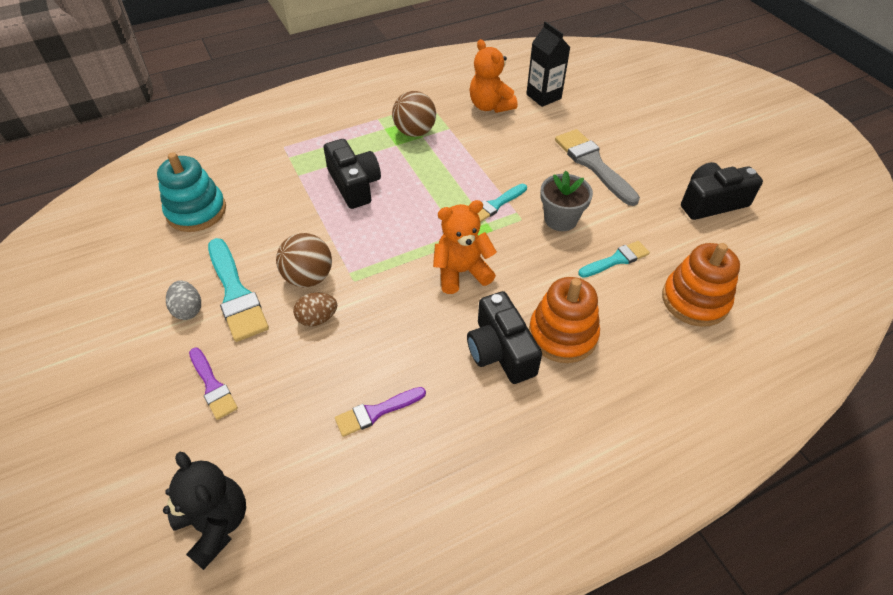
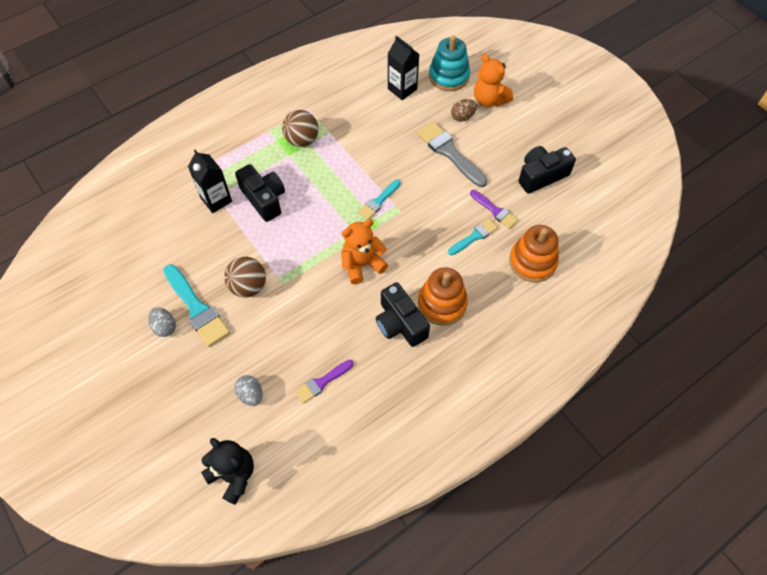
camera: 10 degrees left, 10 degrees up
turquoise stacking toy [157,152,226,232] -> turquoise stacking toy moved to [429,36,470,91]
purple brush [189,348,238,420] -> purple brush moved to [470,190,518,229]
brown egg [293,292,337,326] -> brown egg moved to [451,99,477,122]
orange teddy bear [469,39,518,113] -> orange teddy bear moved to [474,54,513,107]
grey flower pot [540,171,593,231] -> none
none -> black carton [188,150,232,213]
none -> grey egg [234,375,262,406]

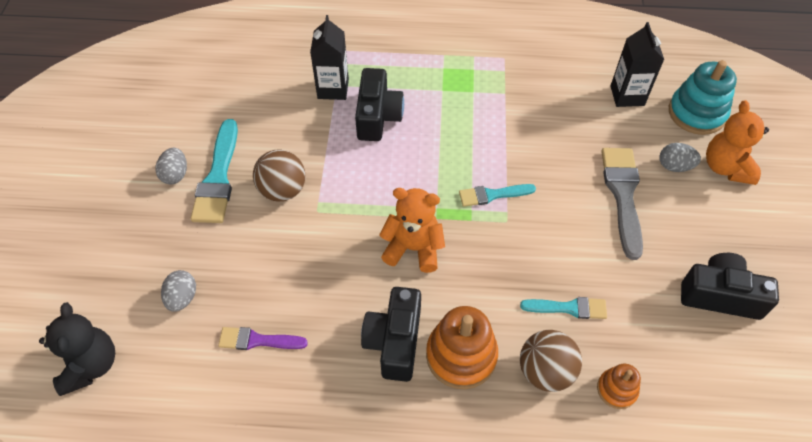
camera: 40 degrees right, 5 degrees down
brown ball [282,110,319,147] -> brown ball moved to [520,330,582,392]
brown egg [451,99,477,122] -> grey egg [659,143,701,172]
purple brush [470,190,518,229] -> none
orange stacking toy [509,225,559,282] -> orange stacking toy [597,364,641,409], size x0.55

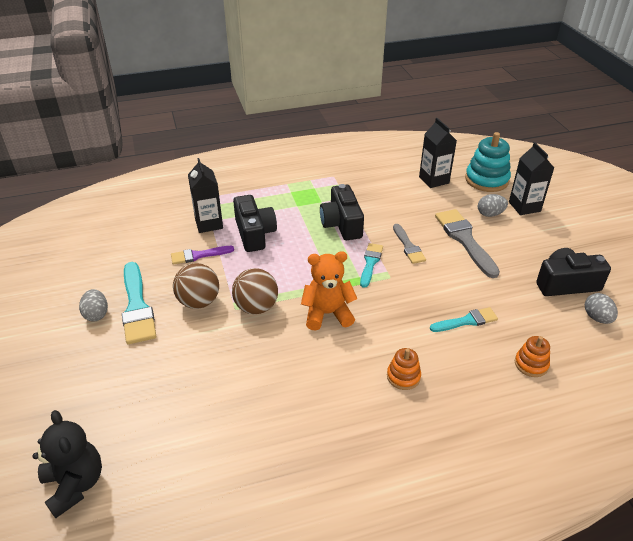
camera: 20 degrees left, 15 degrees down
grey egg [161,270,196,312] -> grey egg moved to [585,293,618,324]
purple brush [218,327,308,350] -> purple brush moved to [171,246,234,265]
black camera [361,287,421,382] -> black camera moved to [320,184,364,240]
orange stacking toy [426,306,498,389] -> orange stacking toy [387,348,421,390], size x0.55
turquoise brush [459,184,536,207] -> turquoise brush turned 135 degrees clockwise [360,243,383,288]
brown ball [520,330,582,392] -> brown ball moved to [232,268,278,314]
orange teddy bear [706,100,769,185] -> black carton [509,142,554,215]
none -> grey brush [393,224,426,264]

